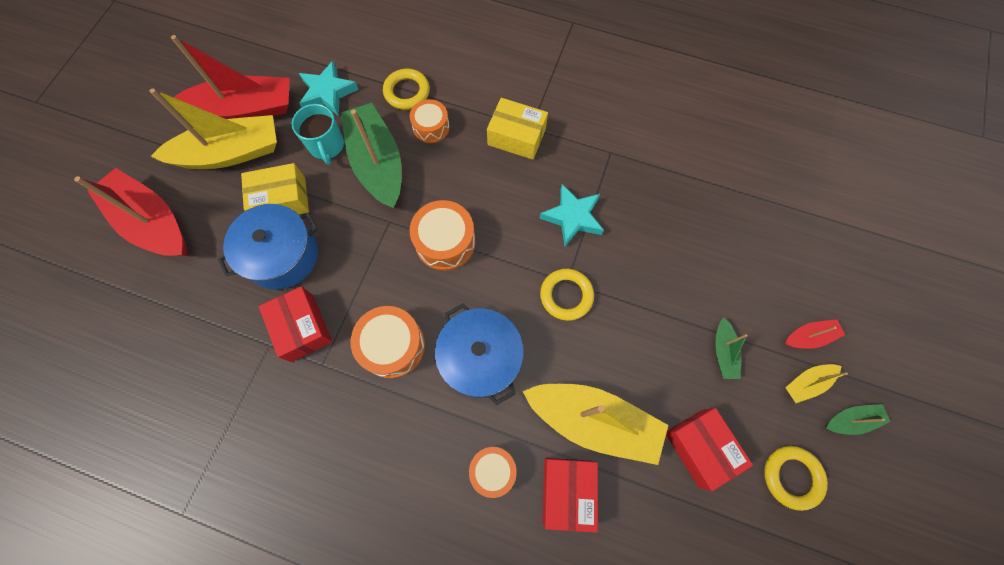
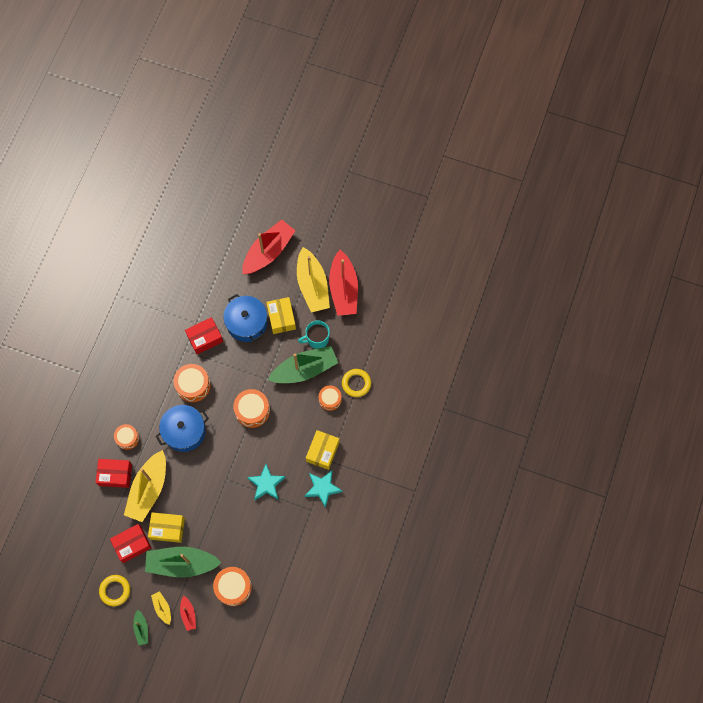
camera: 90 degrees right, 0 degrees up
turquoise star [299,61,359,116] -> turquoise star moved to [305,470,343,508]
yellow ring [540,269,594,321] -> none
green boat [715,317,748,379] -> green boat [145,547,222,578], size x2.20
none -> yellow box [148,512,185,543]
none -> orange drum [213,567,252,606]

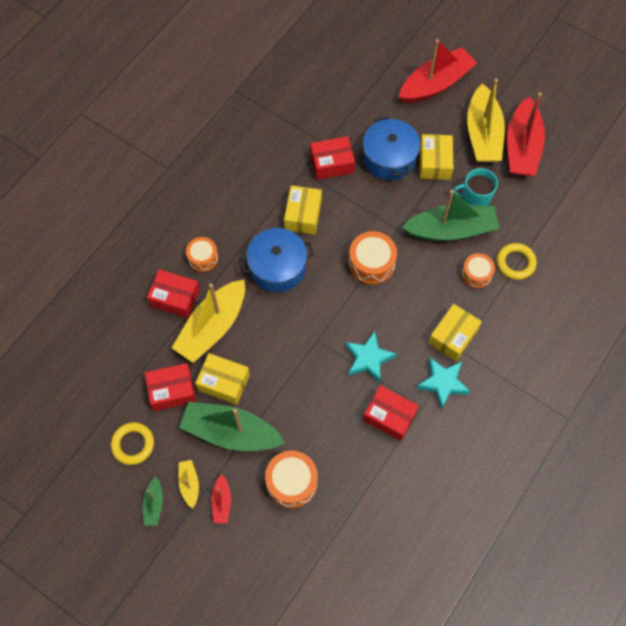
camera: 15 degrees right, 5 degrees down
orange drum [173,364,211,402] -> yellow box [284,185,322,235]
none -> red box [363,385,419,441]

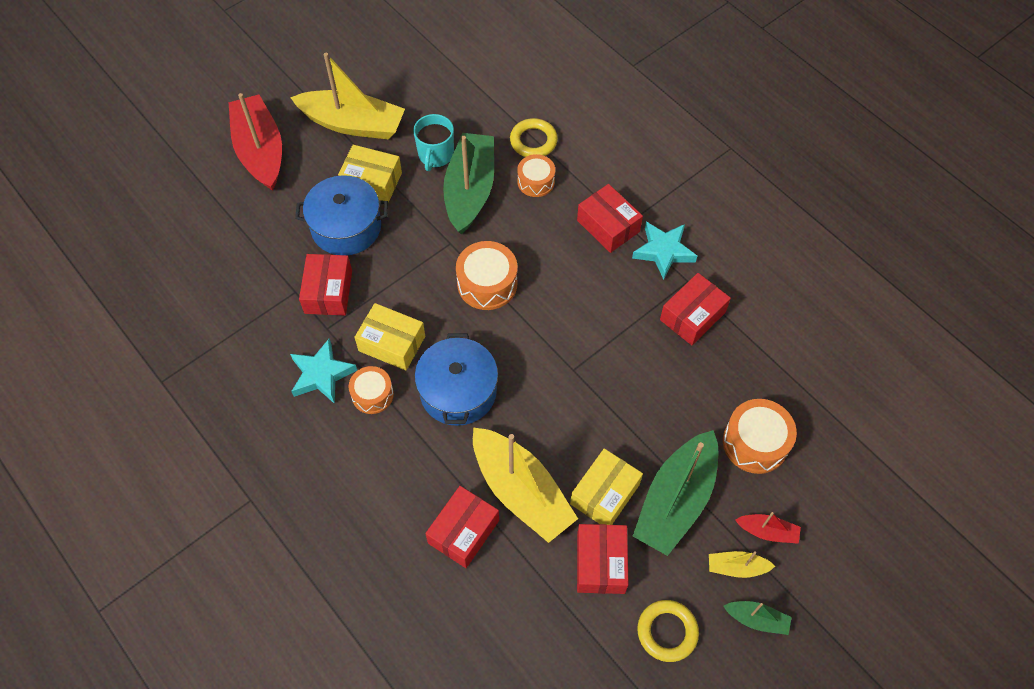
camera: 75 degrees left, 5 degrees down
orange drum [186,237,218,272] -> orange drum moved to [349,366,394,414]
turquoise star [345,331,397,383] -> turquoise star moved to [290,338,357,404]
yellow box [428,304,482,361] -> red box [577,184,643,253]
red boat [507,92,545,176] -> none

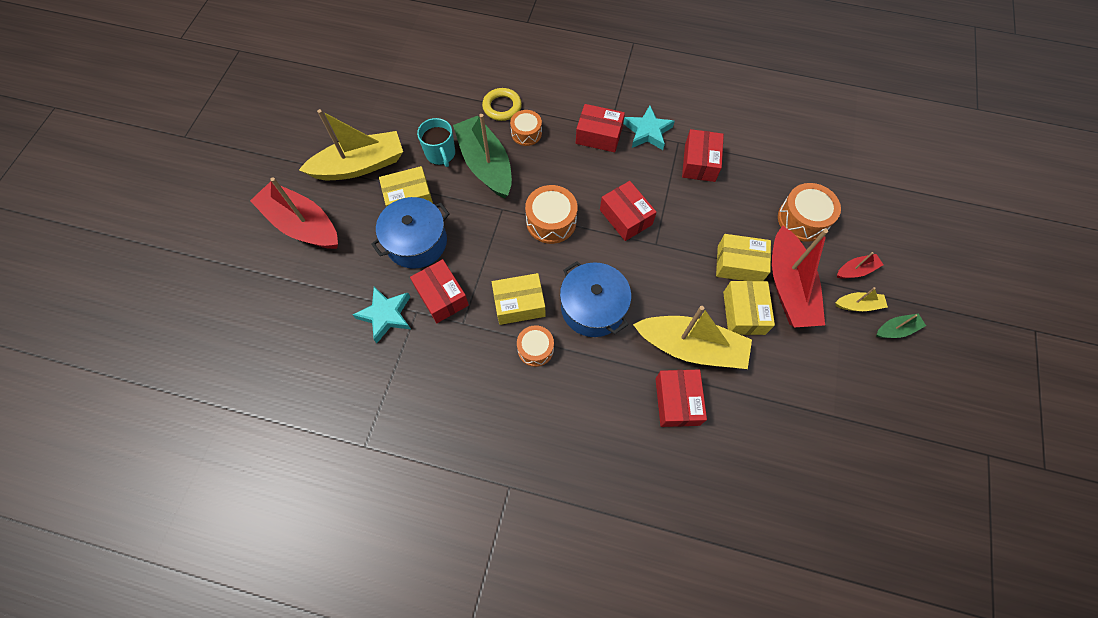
camera: 35 degrees left, 5 degrees up
turquoise star [290,338,357,404] -> turquoise star moved to [353,287,411,343]
red box [577,524,629,594] -> red box moved to [600,181,657,241]
green boat [633,430,718,556] -> red boat [772,226,828,328]
yellow ring [637,600,699,662] -> none
yellow boat [709,551,775,578] -> yellow boat turned 150 degrees counterclockwise [835,287,888,311]
none -> yellow box [716,234,771,281]

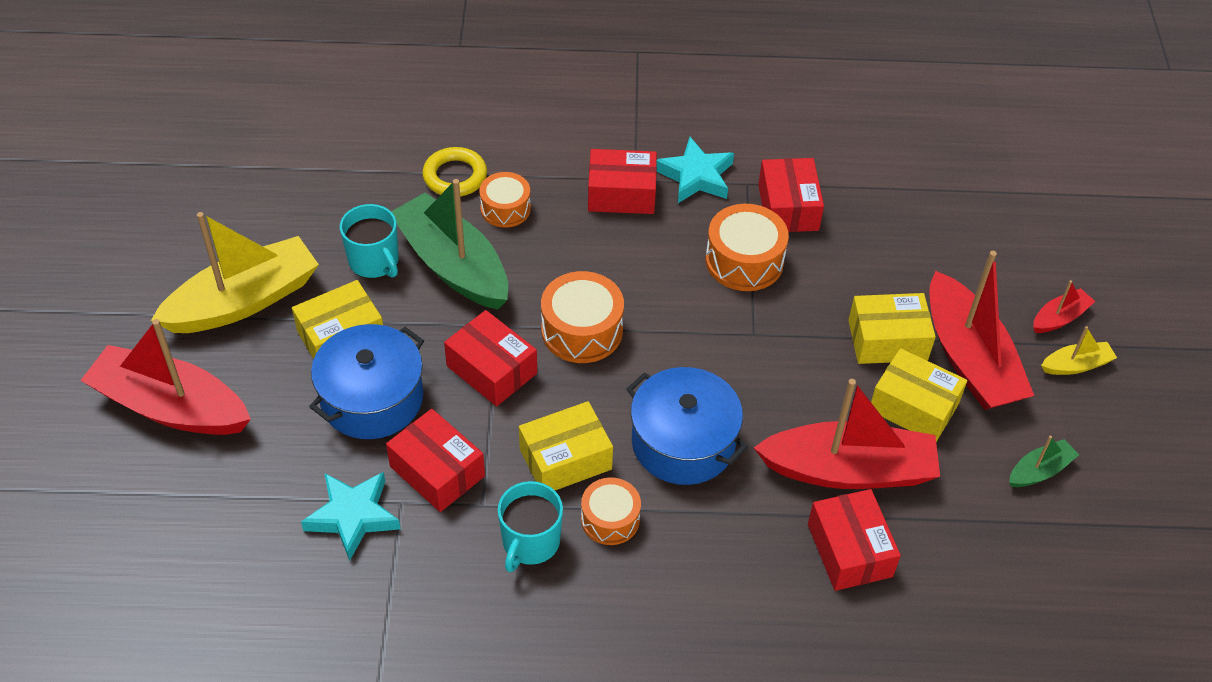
camera: 15 degrees left, 15 degrees down
red box [600,181,657,241] -> red box moved to [444,310,537,406]
yellow boat [633,306,752,369] -> red boat [754,379,940,489]
yellow box [723,281,775,335] -> yellow box turned 45 degrees counterclockwise [871,348,967,442]
orange drum [778,183,841,242] -> orange drum moved to [706,204,789,291]
green boat [876,314,926,338] -> green boat moved to [1009,436,1079,487]
none -> turquoise mug [498,481,563,573]

